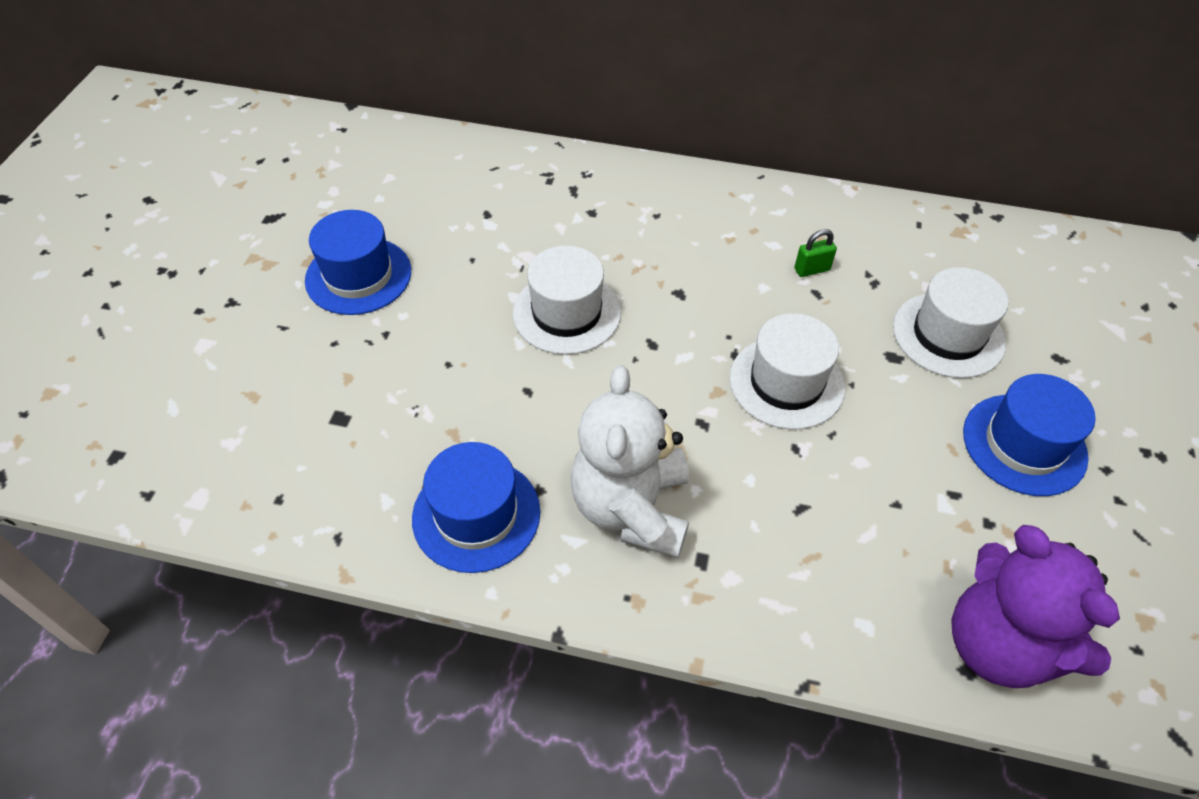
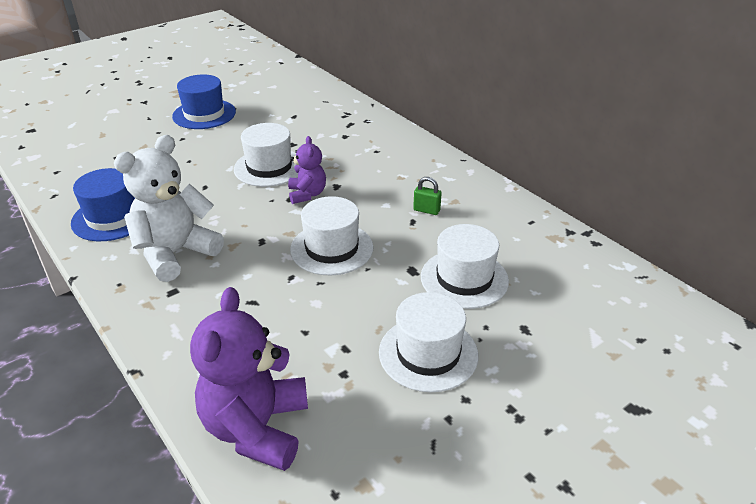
camera: 40 degrees right, 15 degrees down
blue hat [963,374,1096,496] -> white hat [379,292,478,392]
none -> purple teddy bear [288,136,326,204]

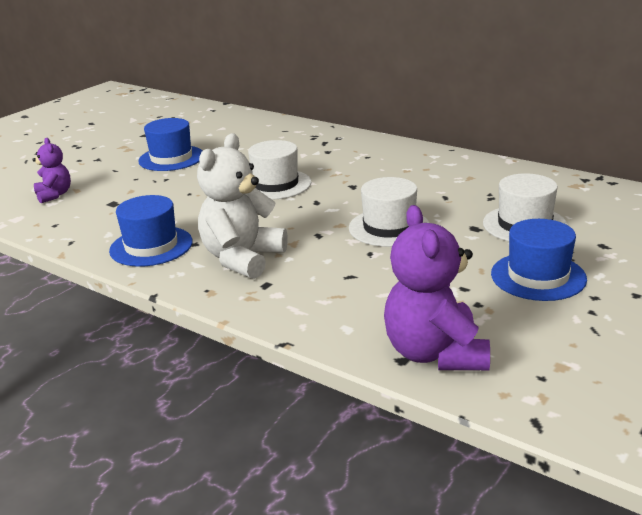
camera: 15 degrees left, 10 degrees down
purple teddy bear [288,136,326,204] -> purple teddy bear moved to [32,138,71,203]
white hat [379,292,478,392] -> blue hat [491,219,587,301]
green padlock [413,177,442,215] -> none

